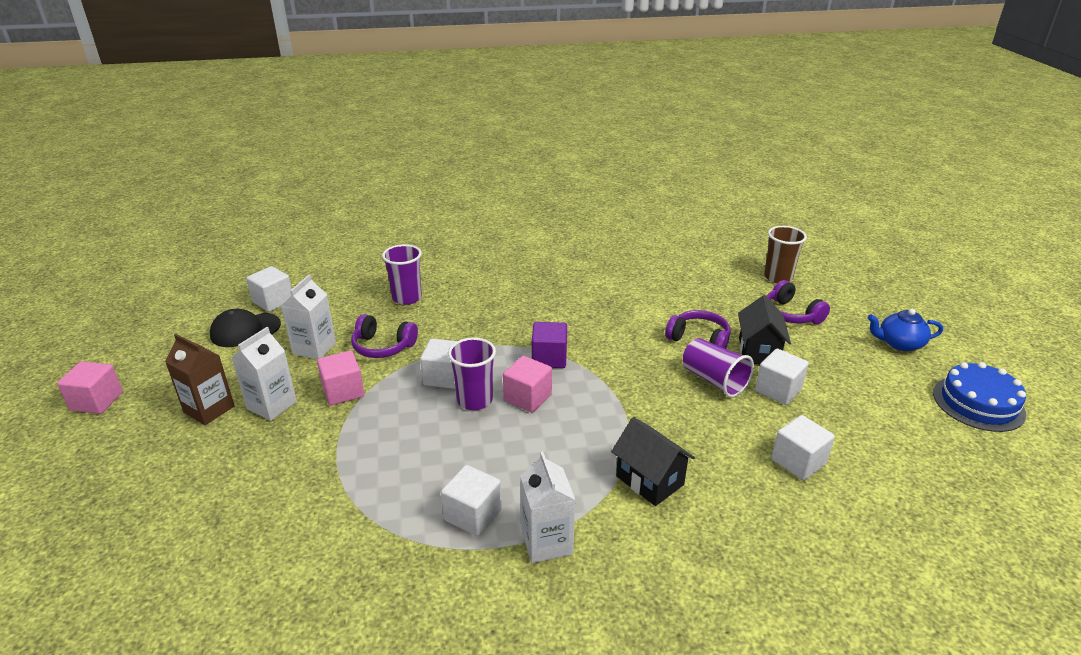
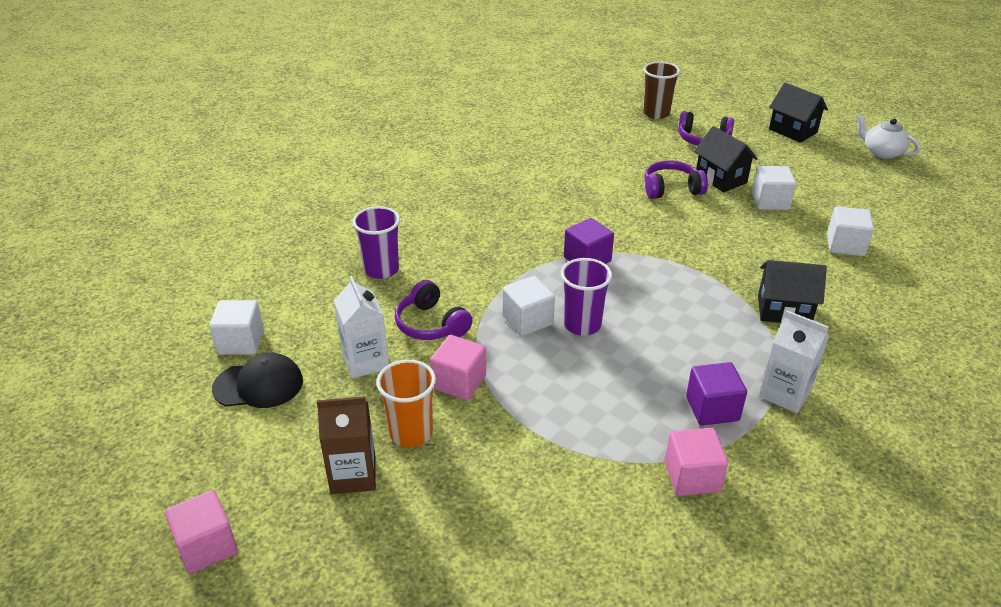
camera: 40 degrees left, 5 degrees up
black cap [210,309,281,347] -> black cap turned 120 degrees counterclockwise [212,353,303,408]
white carton [232,327,297,421] -> orange cup [376,360,436,448]
purple headphones [351,314,418,358] -> purple headphones turned 75 degrees clockwise [395,280,473,340]
white cube [441,465,502,536] -> purple cube [686,362,747,426]
pink cube [503,356,552,413] -> pink cube moved to [665,428,728,496]
purple cup [683,338,754,397] -> none
blue teapot [868,309,943,351] -> black house [769,82,828,143]
blue cake [933,362,1026,432] -> white teapot [856,114,921,159]

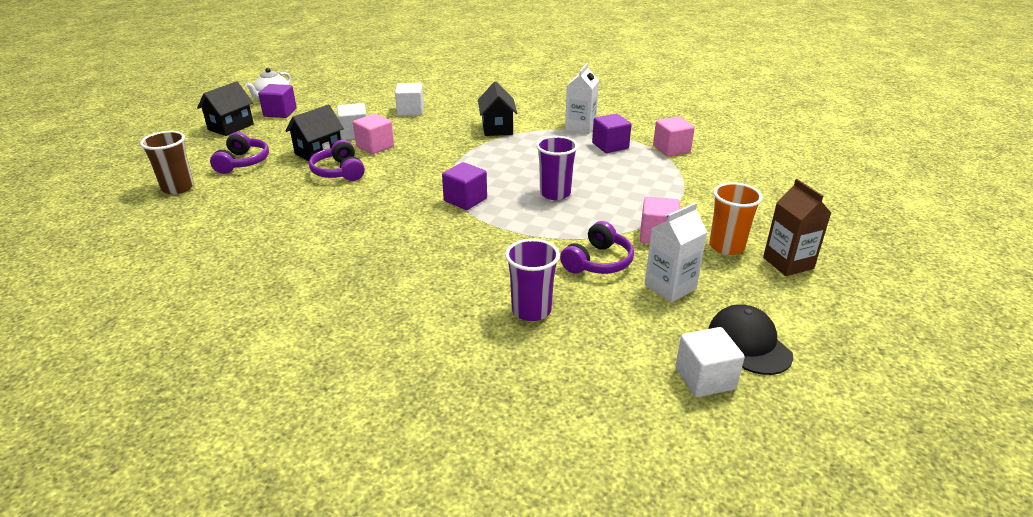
camera: 105 degrees left, 5 degrees down
pink cube [165,490,238,574] -> pink cube moved to [353,114,394,154]
white cube [503,276,555,336] -> none
none -> purple cube [258,84,297,118]

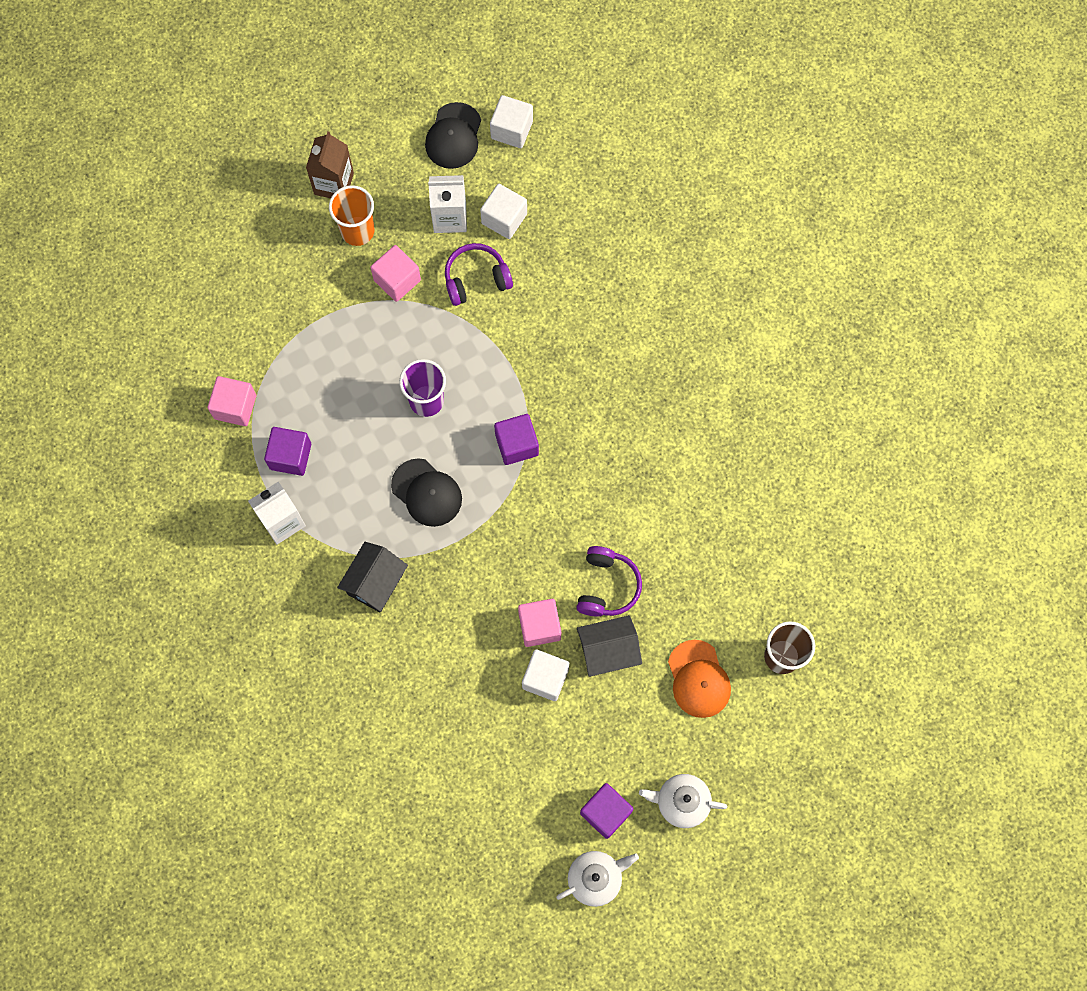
camera: 145 degrees left, 40 degrees up
black house [197,81,254,136] -> white teapot [639,774,727,828]
purple headphones [210,132,269,174] -> orange cap [668,640,731,718]
white cube [395,83,424,116] -> white cube moved to [480,184,527,239]
purple cup [505,239,560,321] -> none
none -> black cap [391,458,462,527]

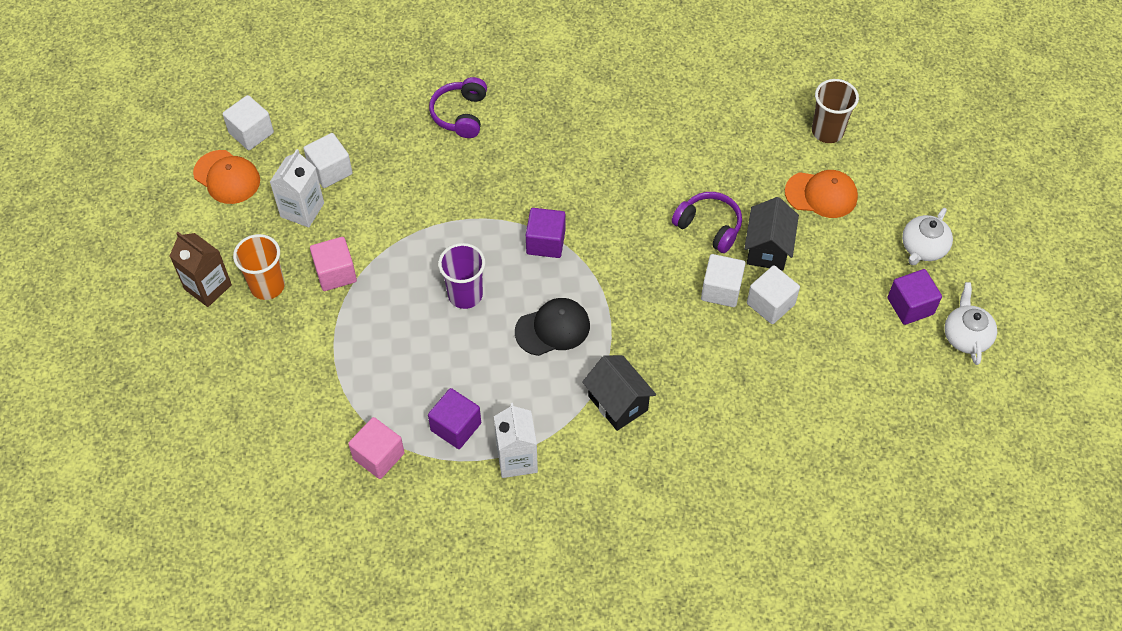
camera: 65 degrees left, 15 degrees down
black cap [425,102,481,169] -> orange cap [193,150,260,204]
purple headphones [445,243,513,306] -> purple headphones moved to [429,77,487,138]
pink cube [518,599,561,647] -> white cube [701,254,745,307]

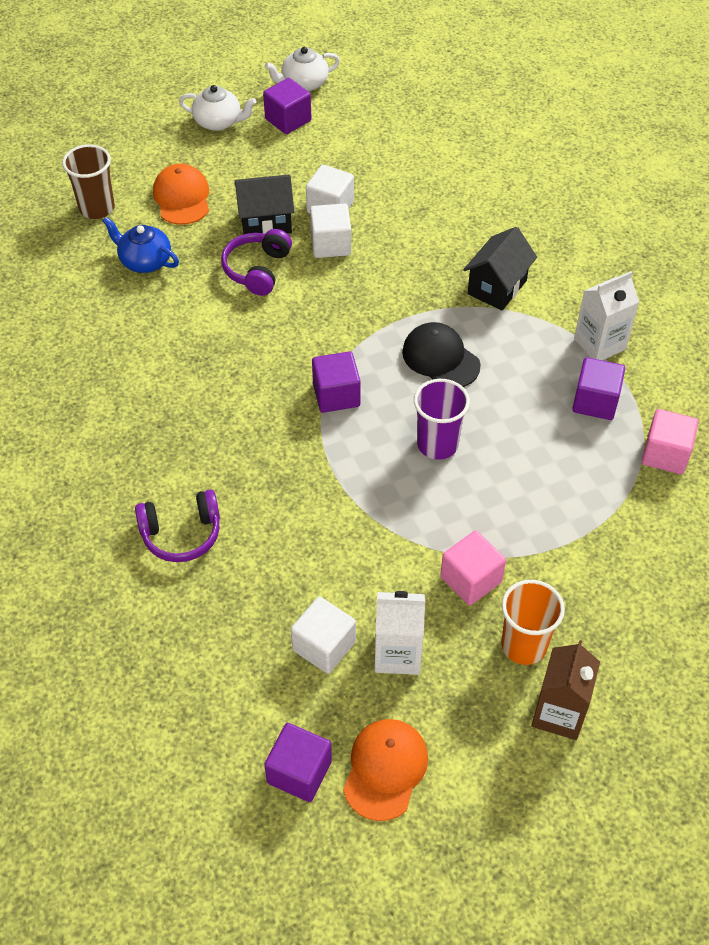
camera: 110 degrees left, 5 degrees down
white cube [223,95,274,150] -> purple cube [264,723,332,802]
none -> blue teapot [103,217,179,273]

